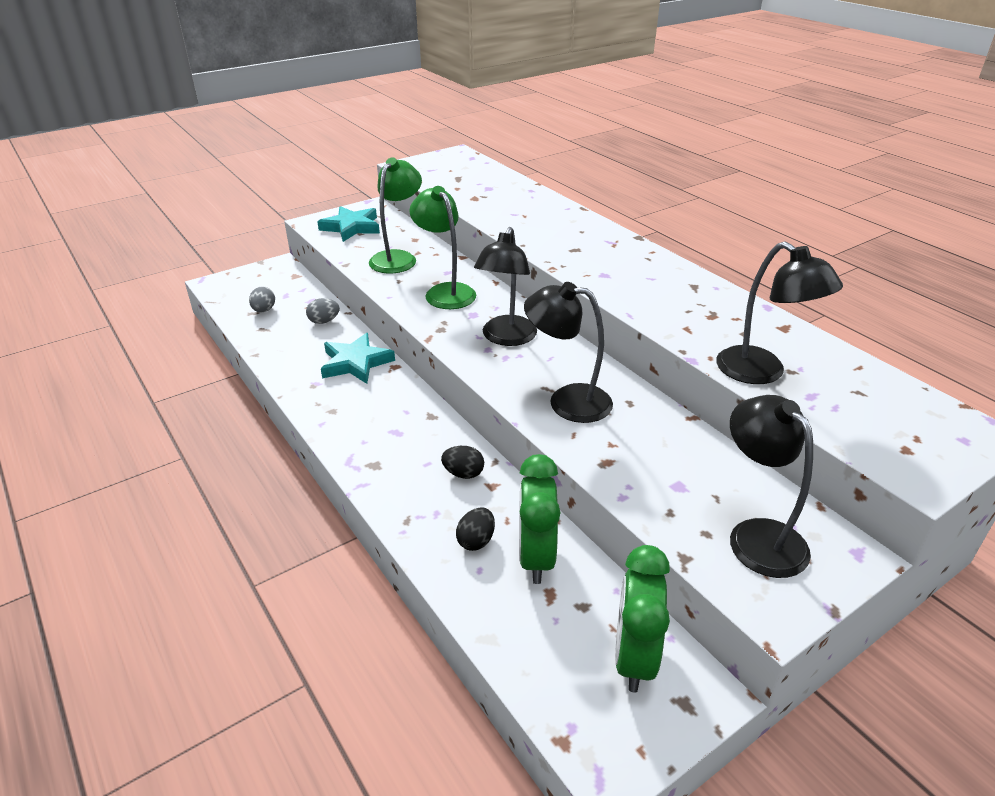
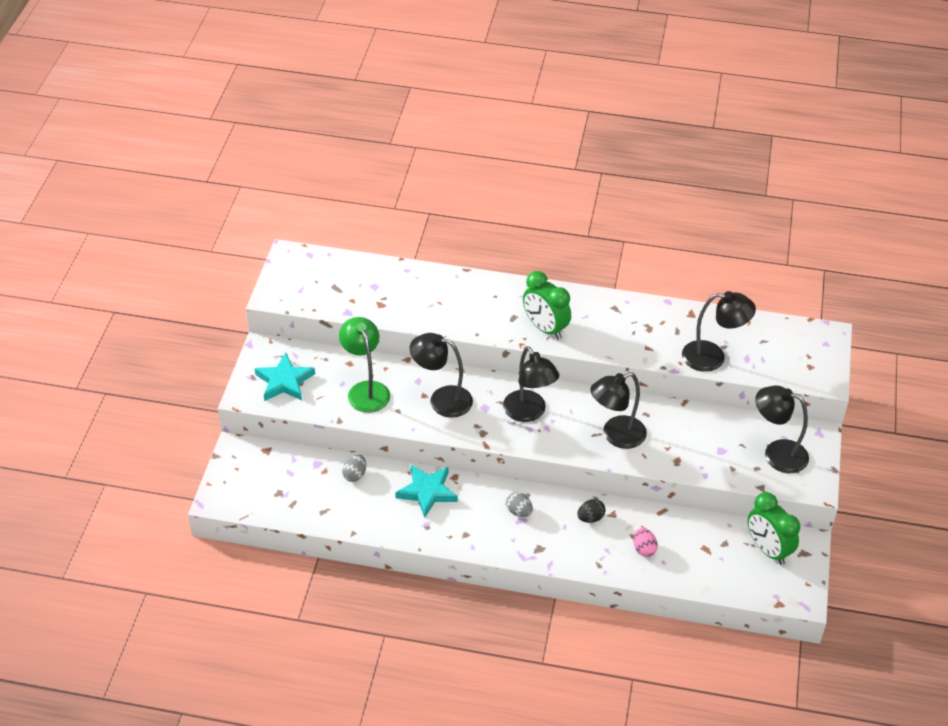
camera: 45 degrees left, 10 degrees up
grey egg [249,286,275,312] -> grey egg moved to [506,492,533,517]
green lamp [409,186,476,309] -> black lamp [410,333,473,418]
black egg [456,508,495,551] -> pink egg [634,528,658,557]
green clock [519,454,560,584] -> green clock moved to [523,271,571,339]

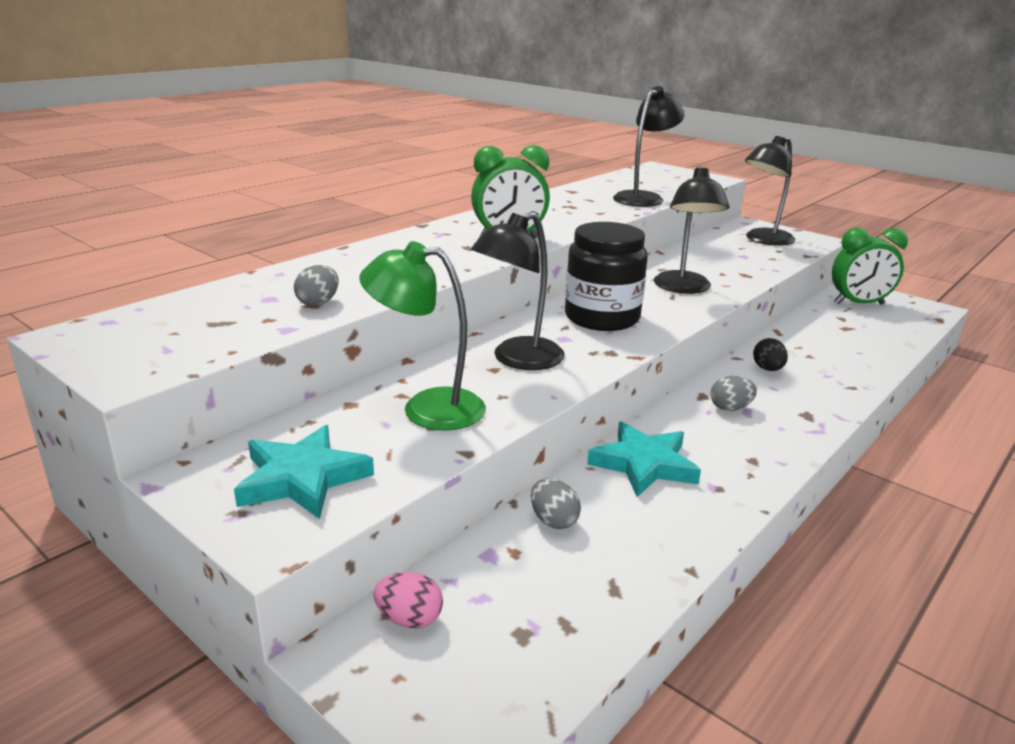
camera: 60 degrees left, 20 degrees down
black lamp [503,346,559,422] -> black jar [565,222,648,331]
pink egg [634,528,658,557] -> pink egg moved to [373,572,443,628]
none -> grey egg [294,265,339,306]

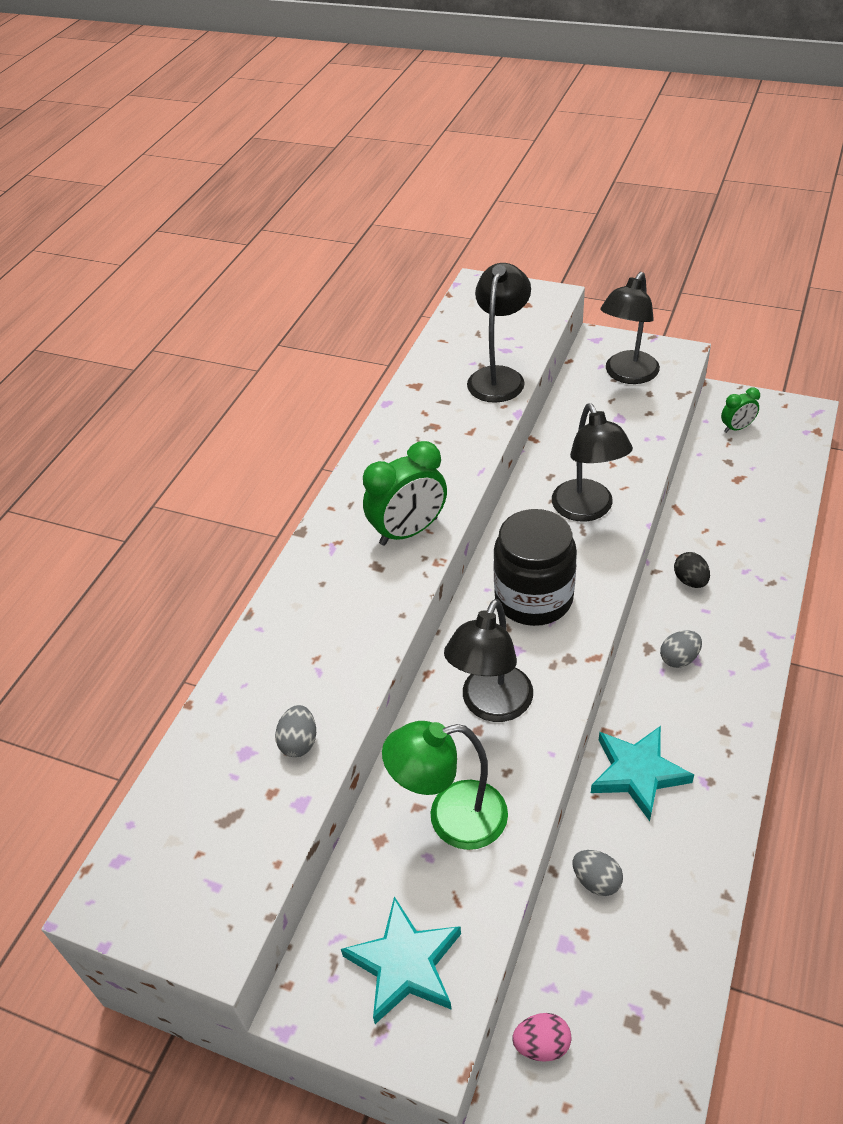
camera: 15 degrees left, 20 degrees up
green clock [832,228,908,304] -> green clock [721,387,760,433], size x0.55

